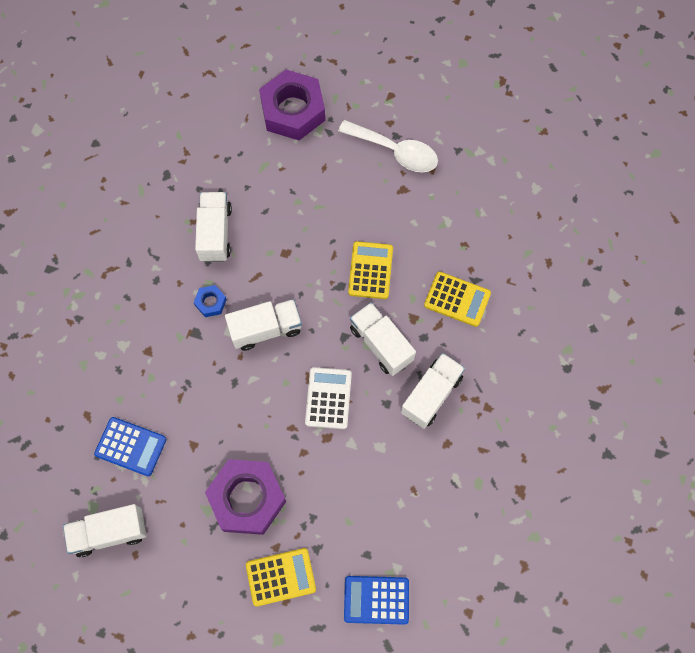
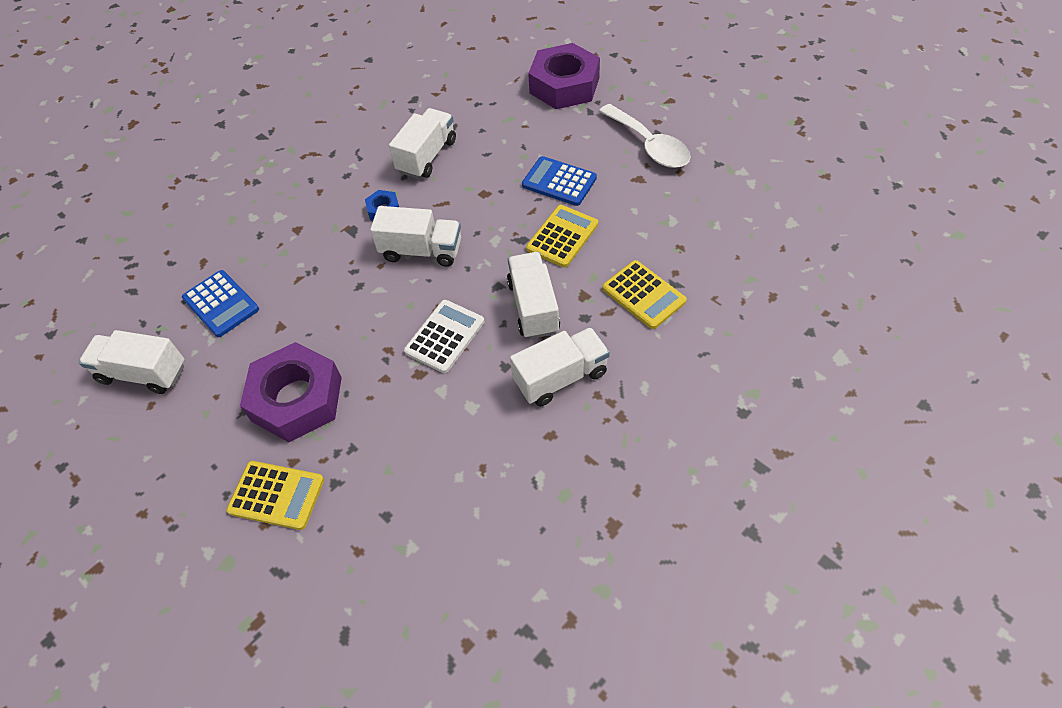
camera: 30 degrees right, 15 degrees down
blue calculator [344,576,409,625] -> blue calculator moved to [522,156,597,206]

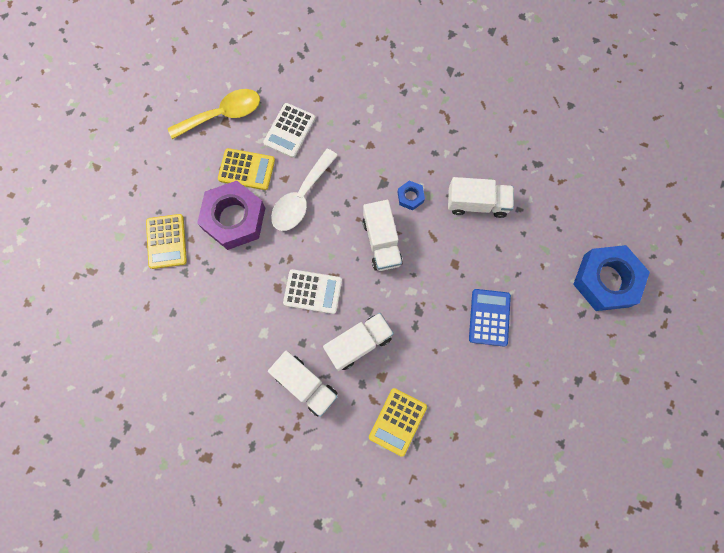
camera: 65 degrees right, 20 degrees up
white truck [79,330,184,394] -> yellow spoon [168,89,260,139]
blue calculator [182,270,259,337] -> white calculator [263,103,316,158]
yellow calculator [526,205,598,268] -> yellow calculator moved to [218,148,275,190]
purple nut [528,43,600,109] -> blue nut [573,245,650,311]
white spoon [599,104,691,168] -> white spoon moved to [271,149,338,231]

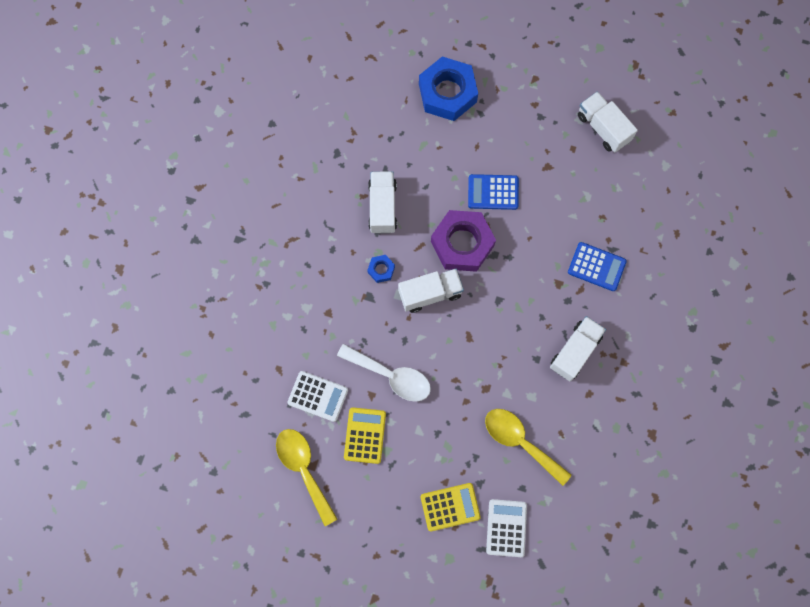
camera: 95 degrees left, 0 degrees up
purple nut [197,181,265,250] -> purple nut moved to [431,210,496,272]
white calculator [283,269,342,314] -> white calculator moved to [486,499,527,557]
white truck [323,313,394,371] -> white truck moved to [578,91,638,152]
yellow calculator [369,388,427,457] -> blue calculator [568,242,627,291]
none -> yellow spoon [485,409,572,486]

